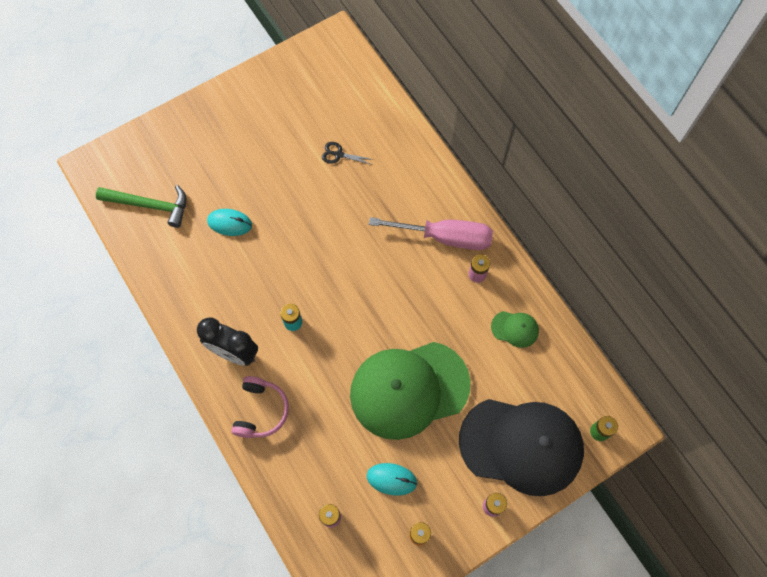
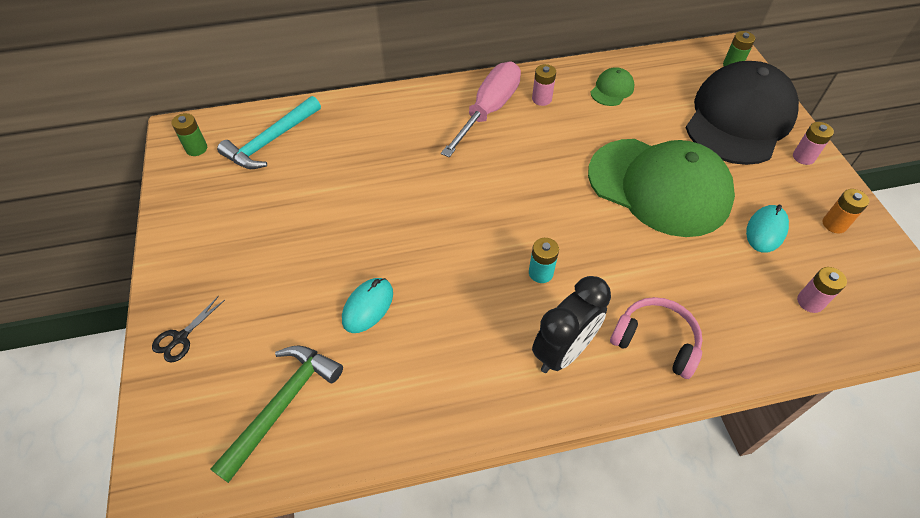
camera: 70 degrees left, 15 degrees down
black scissors [322,142,374,165] -> black scissors moved to [152,296,225,363]
green cap [350,342,471,440] -> green cap turned 60 degrees counterclockwise [588,139,735,237]
none -> green battery [171,113,207,156]
none -> turquoise hammer [217,96,321,169]

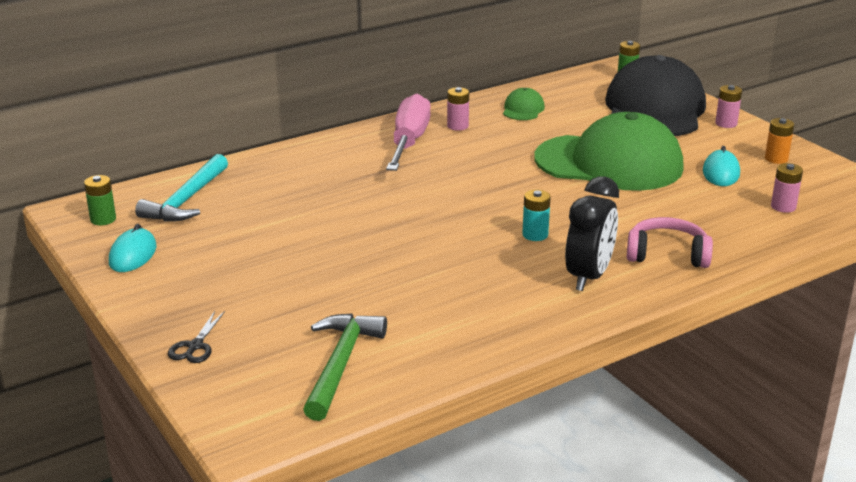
camera: 20 degrees left, 25 degrees down
turquoise mouse [342,278,393,333] -> turquoise mouse moved to [109,224,157,272]

